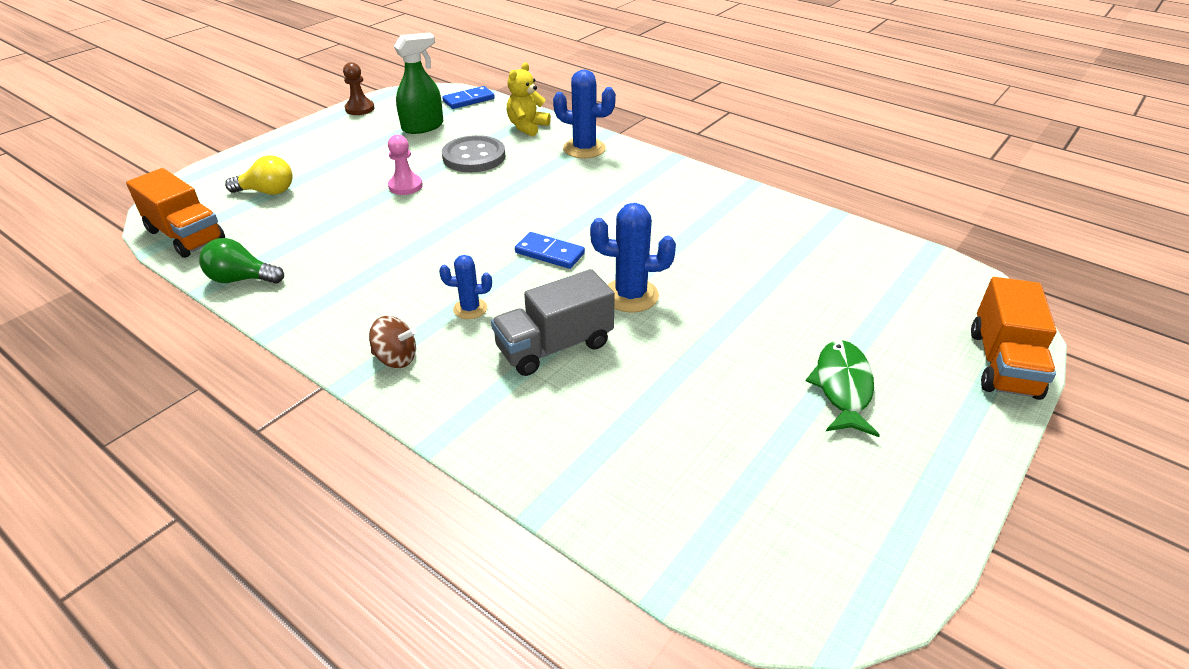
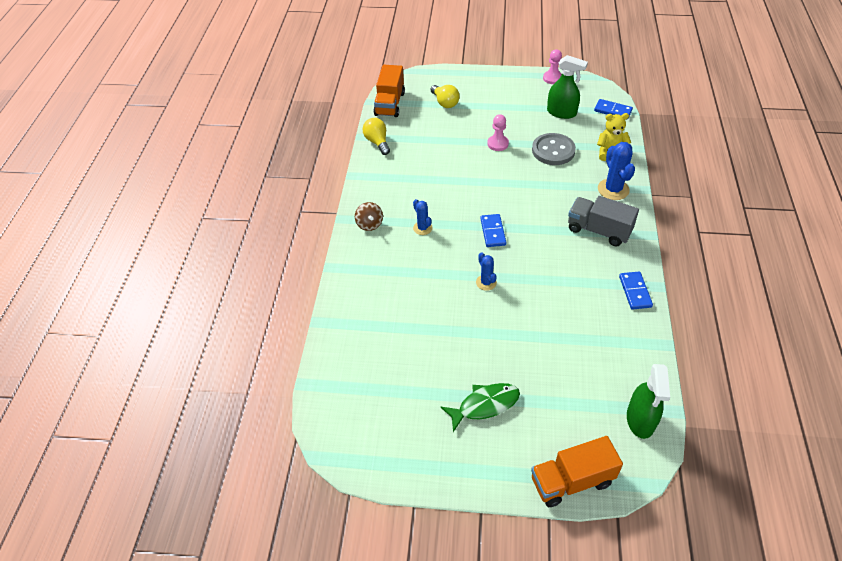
camera: 60 degrees right, 10 degrees up
green light bulb [199,238,284,284] -> yellow light bulb [363,118,390,155]
brown pawn [343,62,374,115] -> pink pawn [543,49,562,84]
grey truck [491,269,615,376] -> grey truck moved to [568,196,639,246]
blue cactus [590,203,676,312] -> blue cactus [476,252,497,291], size x0.60
none -> blue domino [619,272,653,310]
none -> green spray bottle [627,364,670,439]

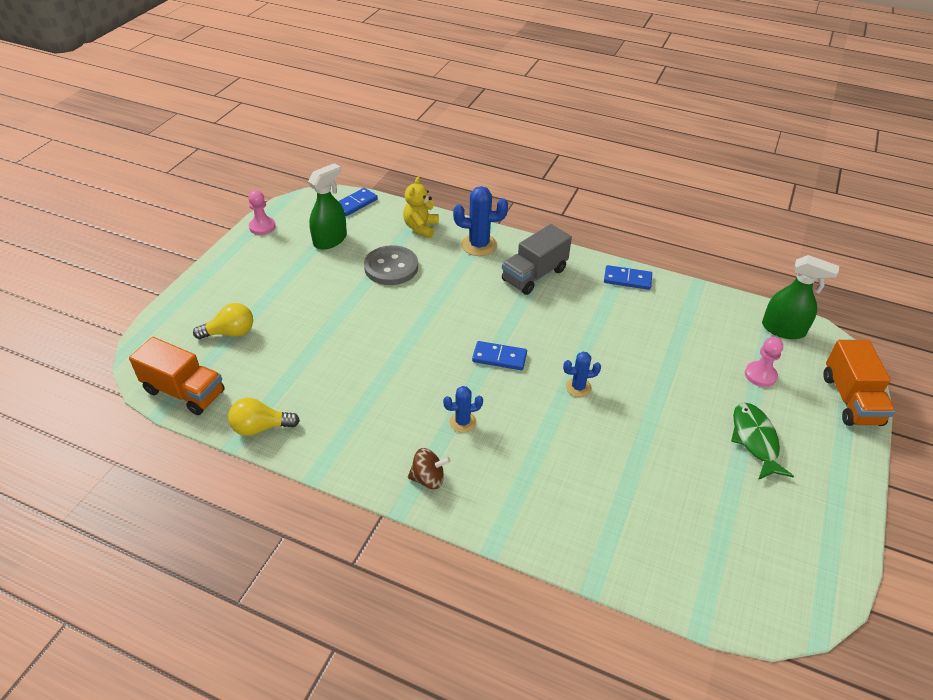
camera: 75 degrees left, 5 degrees down
pink pawn [487,114,509,151] -> pink pawn moved to [745,337,783,387]

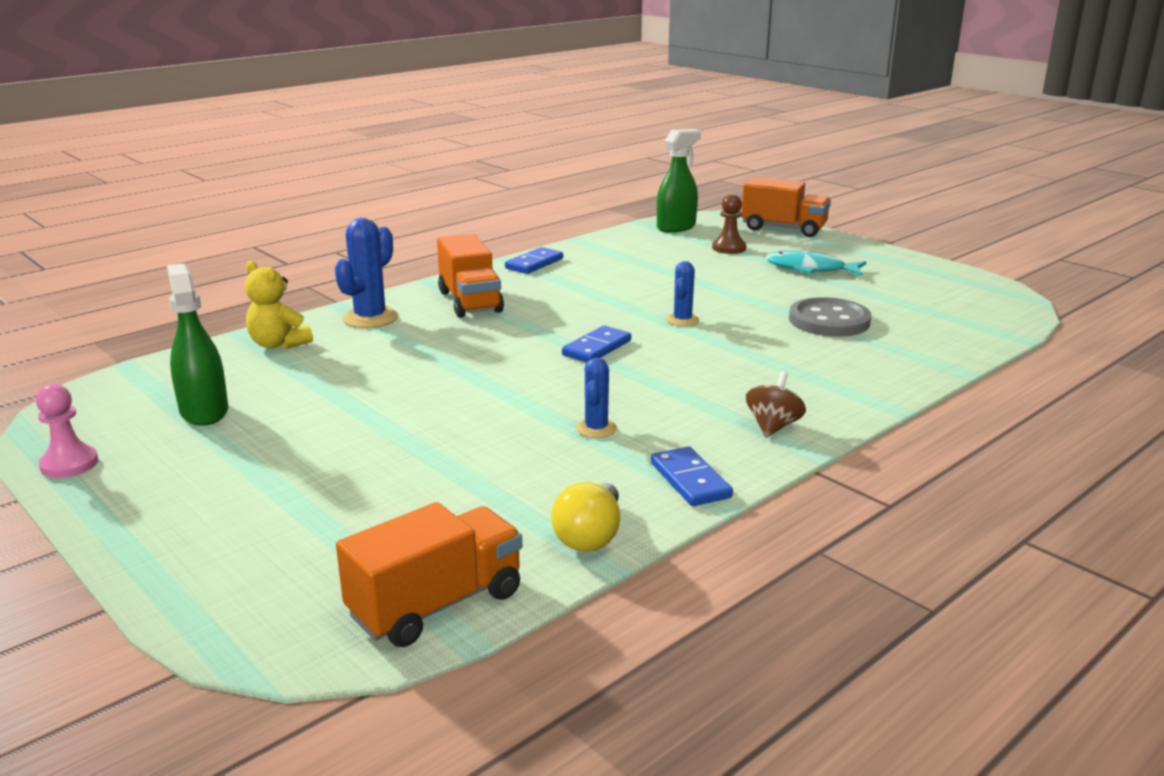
camera: 65 degrees left, 20 degrees down
yellow light bulb [193,303,253,339] -> none
blue domino [338,188,378,216] -> blue domino moved to [651,447,733,506]
grey button [364,245,418,285] -> grey button moved to [789,297,871,337]
blue cactus [443,386,483,433] -> blue cactus moved to [576,358,617,438]
grey truck [502,224,572,295] -> orange truck [437,234,504,318]
green fish [731,403,794,480] -> turquoise fish [766,250,866,276]
pink pawn [745,337,783,387] -> brown pawn [712,194,746,254]

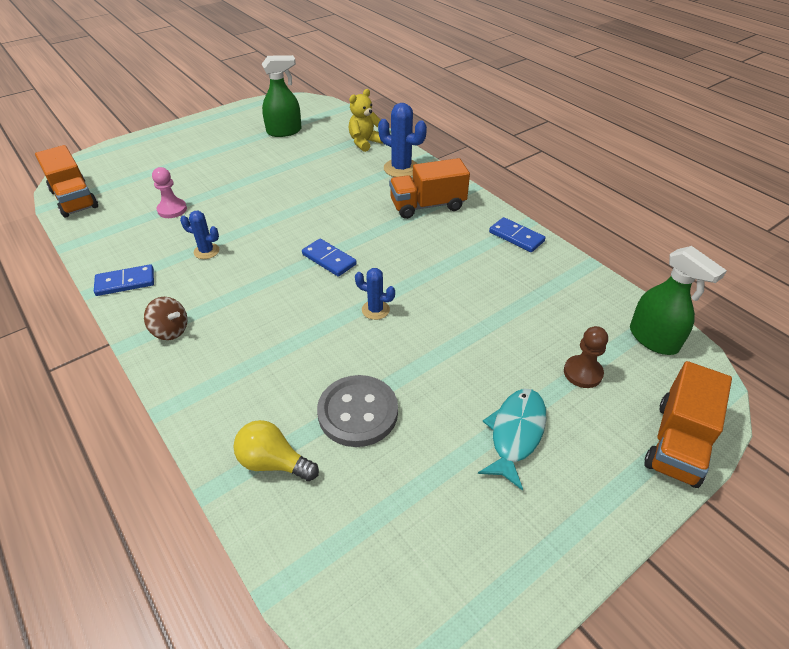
camera: 95 degrees right, 20 degrees up
pink pawn [36,384,98,478] -> pink pawn moved to [152,167,187,218]
yellow light bulb [551,482,620,552] -> yellow light bulb moved to [233,420,319,481]

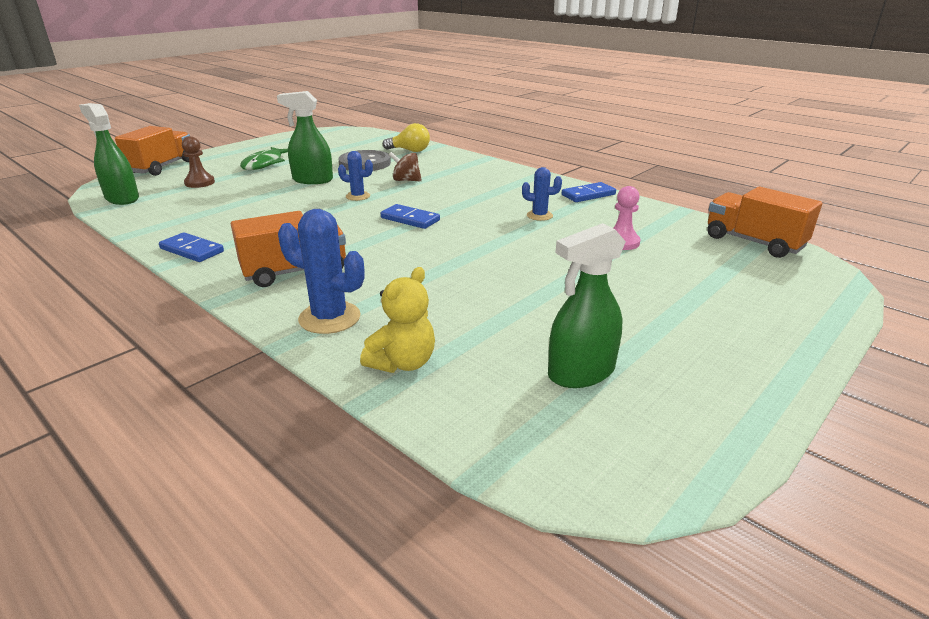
camera: 170 degrees right, 15 degrees down
brown spinning top [144,297,187,340] -> brown spinning top moved to [389,152,422,181]
turquoise fish [478,389,546,491] -> green fish [240,147,288,170]
none -> green spray bottle [277,91,333,184]

